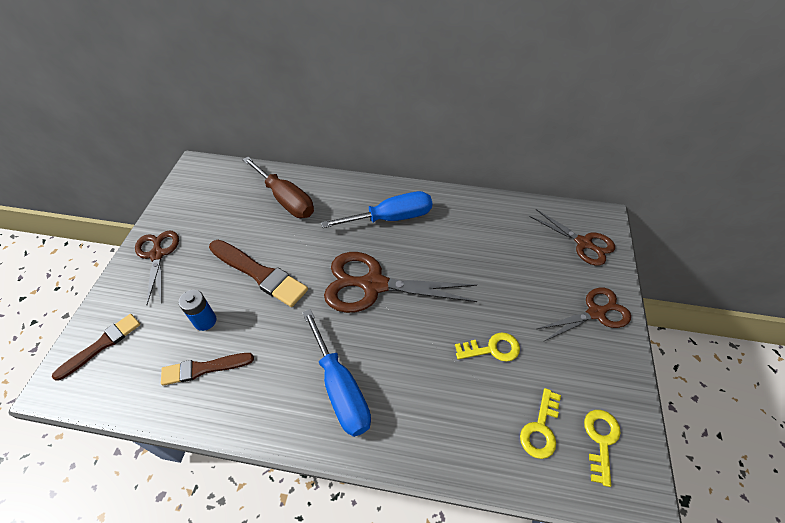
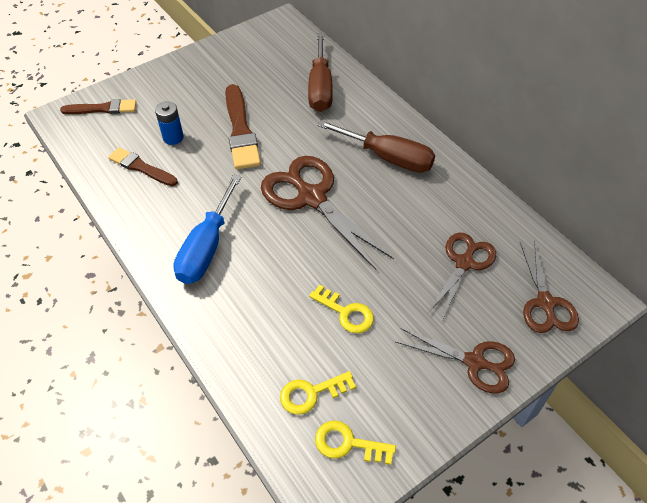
camera: 45 degrees right, 0 degrees up
brown scissors [135,231,179,304] -> brown scissors moved to [428,233,496,320]
blue screwdriver [321,191,432,228] -> brown screwdriver [317,120,435,173]
yellow key [584,410,621,487] -> yellow key turned 135 degrees counterclockwise [315,420,396,465]

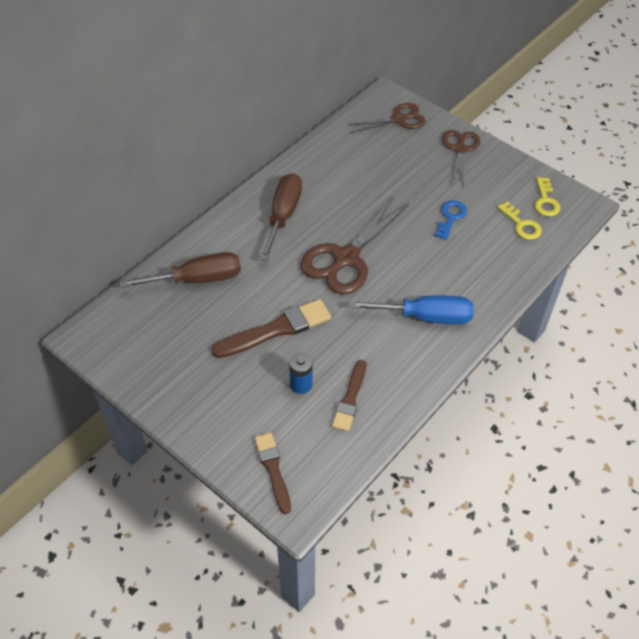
camera: 105 degrees left, 0 degrees up
yellow key [309,285,374,333] -> blue key [435,200,467,240]
brown scissors [428,233,496,320] -> none

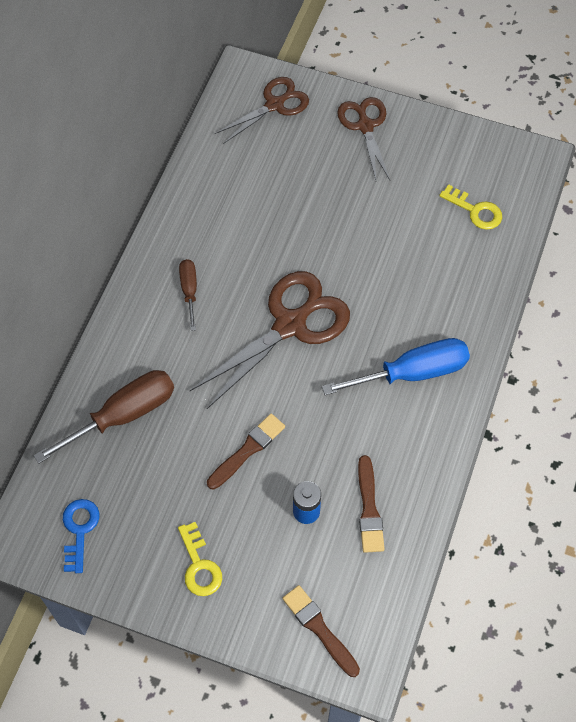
camera: 20 degrees left, 10 degrees up
brown brush [211,299,331,358] -> brown brush [207,414,285,490], size x0.64
brown screwdriver [260,173,302,261] -> brown screwdriver [179,259,197,331], size x0.54
brown scissors [301,197,409,294] -> brown scissors turned 150 degrees counterclockwise [190,271,350,409]
blue key [435,200,467,240] -> blue key moved to [63,499,100,573]
yellow key [534,177,560,217] -> yellow key moved to [178,522,222,596]

